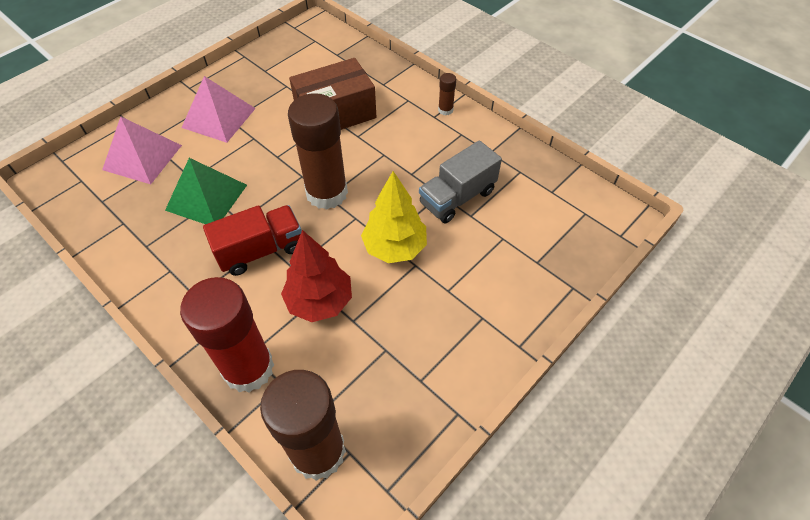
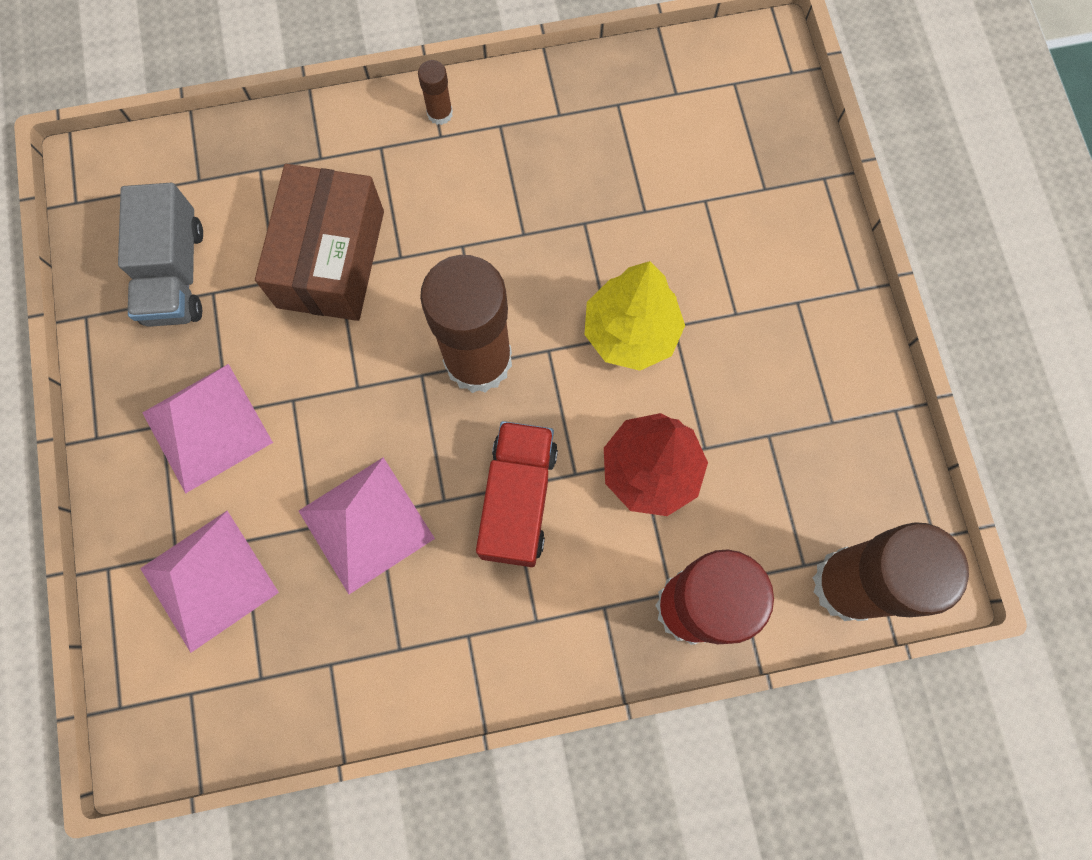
camera: 55 degrees left, 20 degrees up
green pyramid [165,158,247,224] -> pink pyramid [299,457,435,594]
grey truck [419,140,502,223] -> grey truck moved to [118,183,203,327]

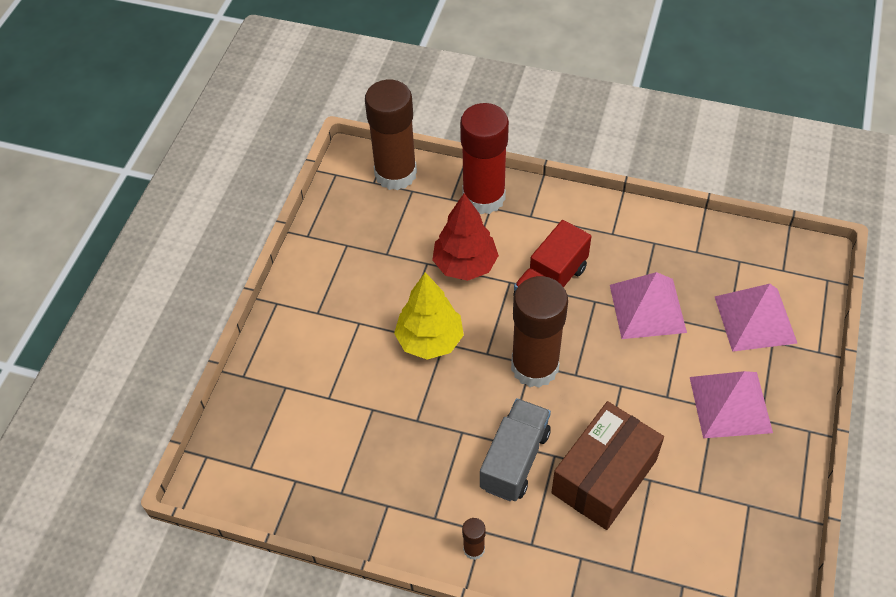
camera: 150 degrees left, 20 degrees down
grey truck [118,183,203,327] -> grey truck moved to [480,398,551,501]

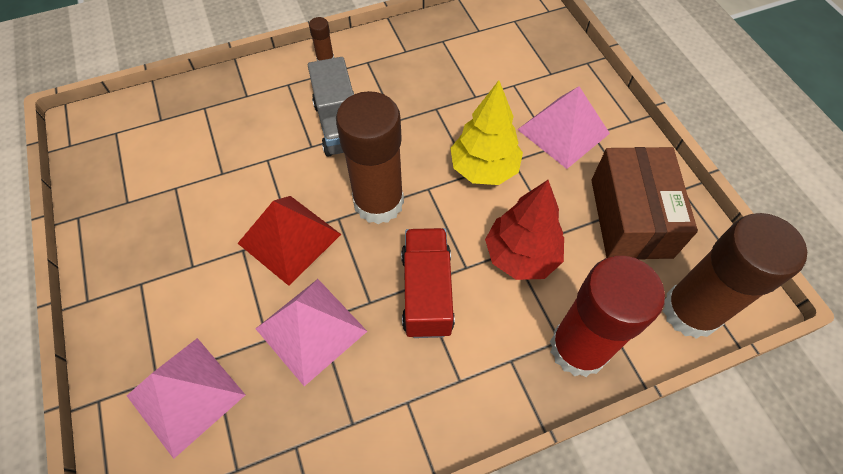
camera: 140 degrees right, 5 degrees up
brown box [551,401,664,530] -> brown box moved to [591,147,698,259]
pink pyramid [690,371,773,438] -> pink pyramid moved to [517,86,610,169]
none -> red pyramid [238,196,341,286]

